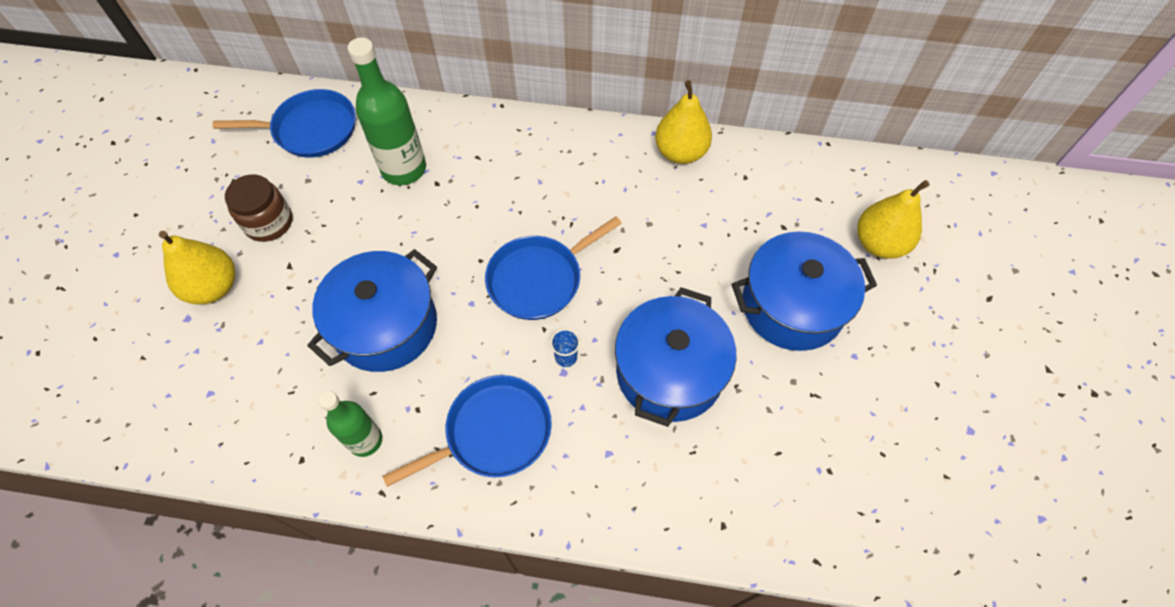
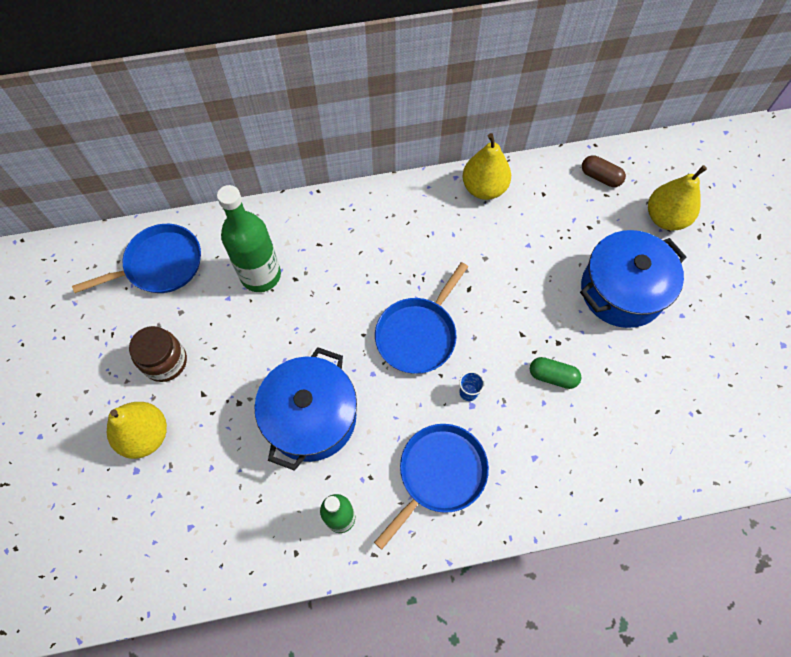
camera: 20 degrees left, 5 degrees up
blue pot [615,287,737,427] -> green capsule [530,357,582,389]
none -> brown capsule [582,155,626,187]

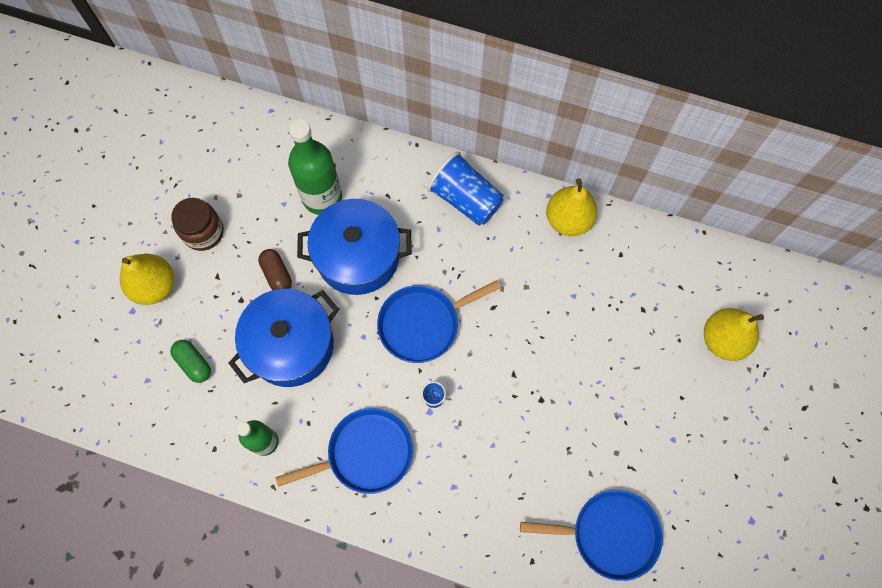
camera: 30 degrees right, 5 degrees up
blue pan [72,224,201,293] -> blue pan moved to [520,490,663,581]
green capsule [530,357,582,389] -> green capsule moved to [170,340,211,383]
blue pot [580,230,686,328] -> blue pot moved to [297,199,412,295]
brown capsule [582,155,626,187] -> brown capsule moved to [258,249,292,290]
none -> blue cup [427,152,504,226]

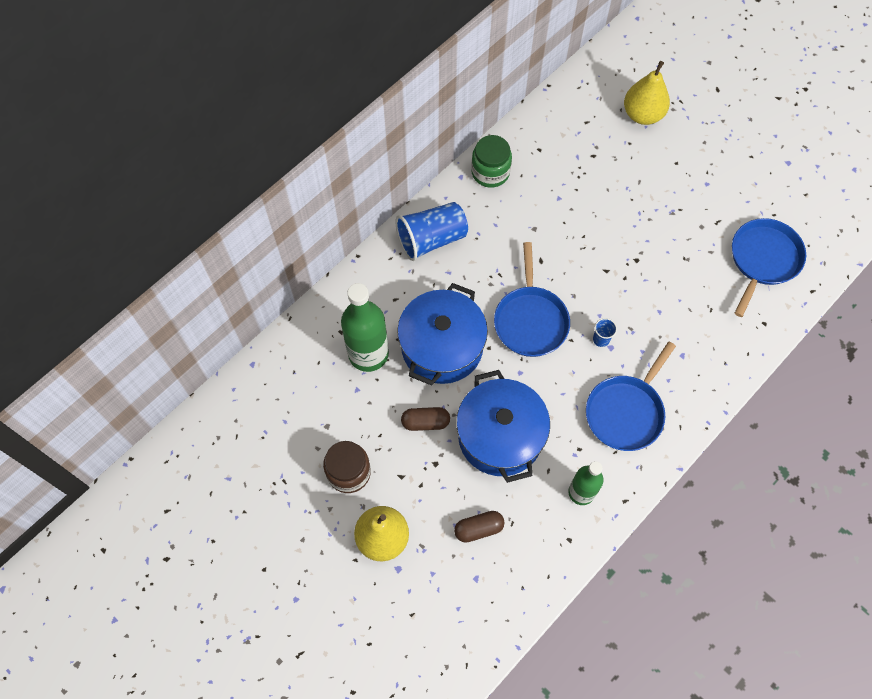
camera: 65 degrees left, 5 degrees down
green capsule [170,340,211,383] -> brown capsule [454,511,505,543]
blue pan [275,408,413,494] -> blue pan turned 150 degrees counterclockwise [586,342,676,451]
yellow pear [546,178,597,236] -> green jar [471,135,512,188]

